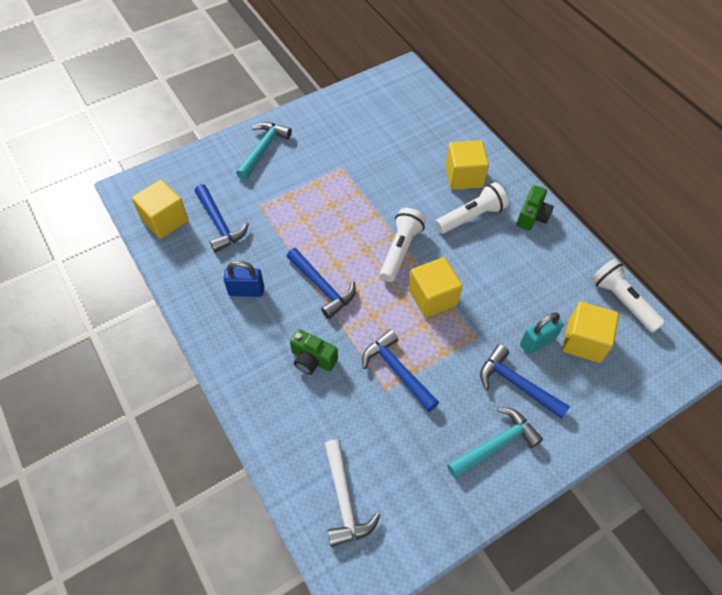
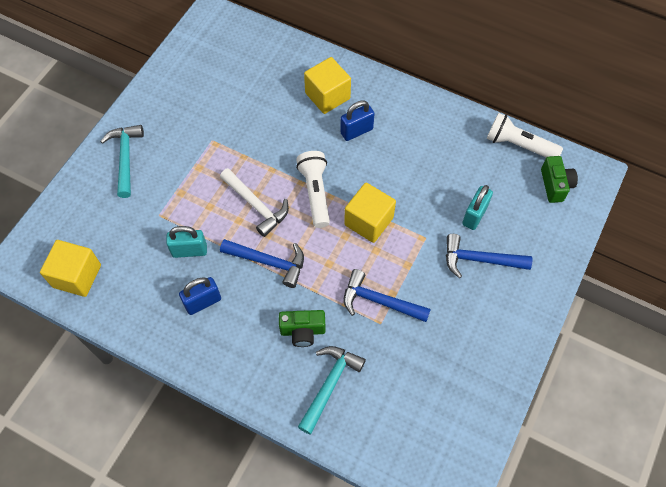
camera: 30 degrees left, 5 degrees up
blue hammer [195,184,249,252] -> none
white hammer [324,439,380,547] -> white hammer moved to [220,168,289,237]
white flashlight [435,182,508,234] -> blue padlock [340,101,375,141]
turquoise hammer [447,407,543,478] -> turquoise hammer moved to [298,346,366,435]
green camera [516,185,554,231] -> green camera moved to [541,156,578,203]
yellow cube [562,302,619,363] -> none
none -> turquoise padlock [166,226,207,258]

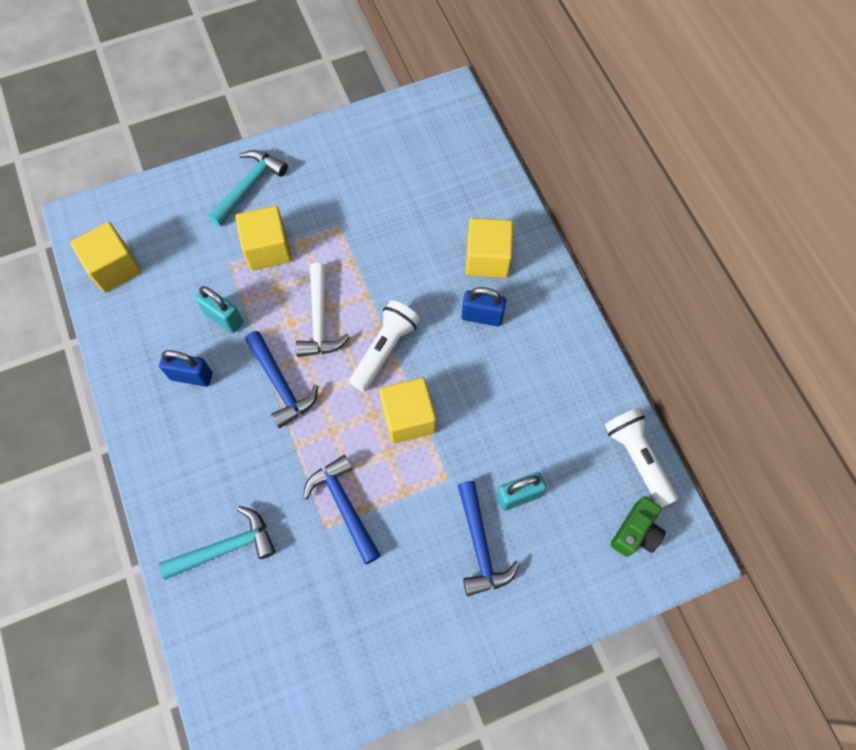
camera: 40 degrees right, 5 degrees up
green camera [279,310,326,347] -> none
blue hammer [446,234,532,278] -> blue hammer turned 150 degrees counterclockwise [458,481,520,596]
none -> yellow cube [235,206,292,270]

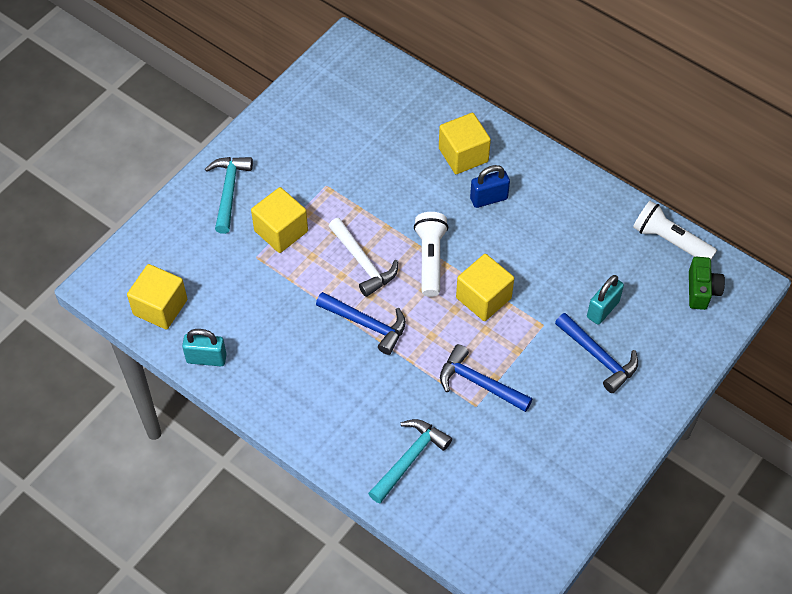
camera: 30 degrees left, 10 degrees down
blue padlock [159,350,212,387] -> none
turquoise padlock [195,286,243,333] -> turquoise padlock moved to [182,329,227,366]

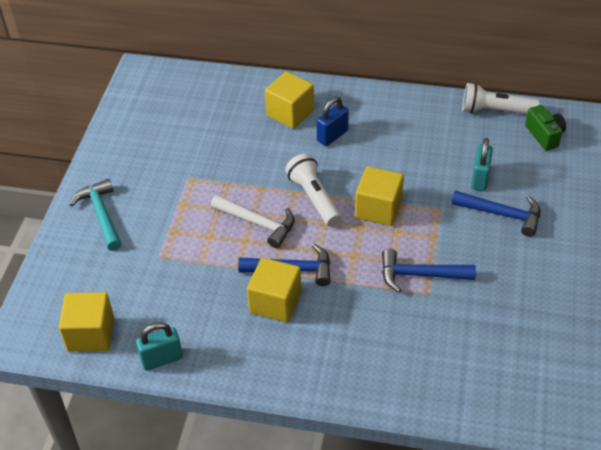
camera: 25 degrees left, 10 degrees down
yellow cube [251,187,308,253] -> yellow cube moved to [247,258,301,323]
turquoise hammer [368,419,452,504] -> none

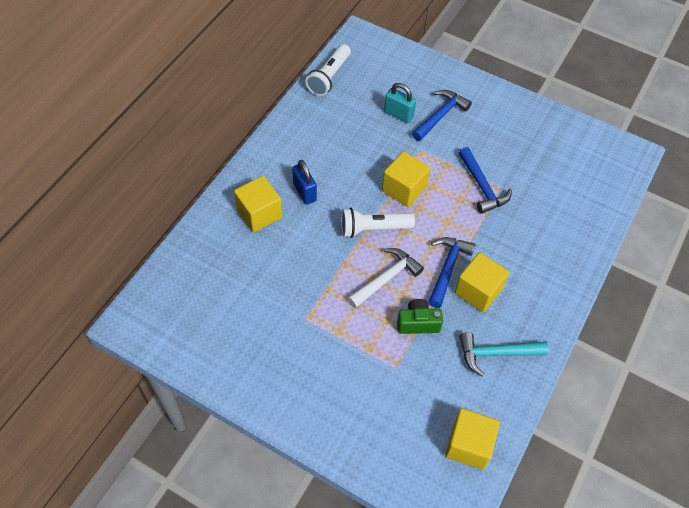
camera: 75 degrees left, 10 degrees up
turquoise hammer [69,179,122,251] -> turquoise hammer moved to [460,332,549,376]
turquoise padlock [136,322,183,370] -> none
blue hammer [382,249,476,293] -> blue hammer turned 45 degrees counterclockwise [459,147,512,214]
green camera [525,105,566,151] -> green camera moved to [397,299,443,334]

